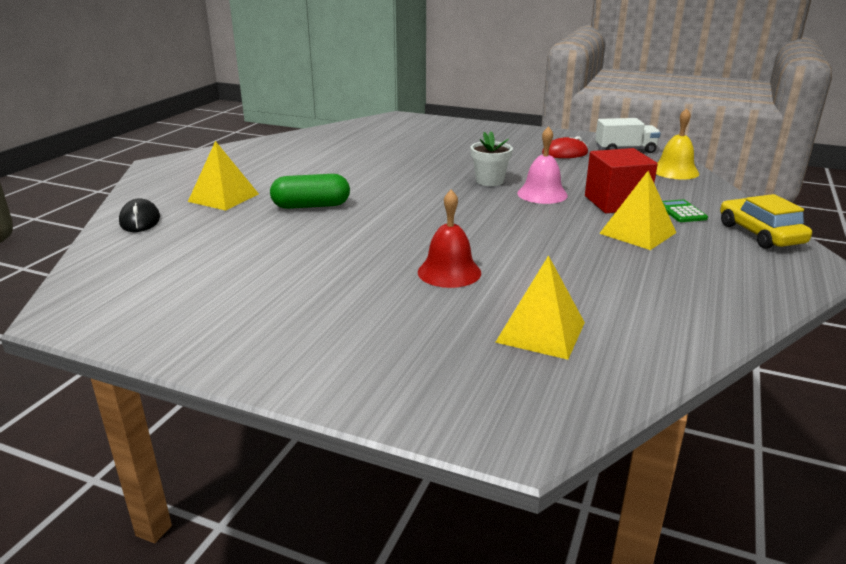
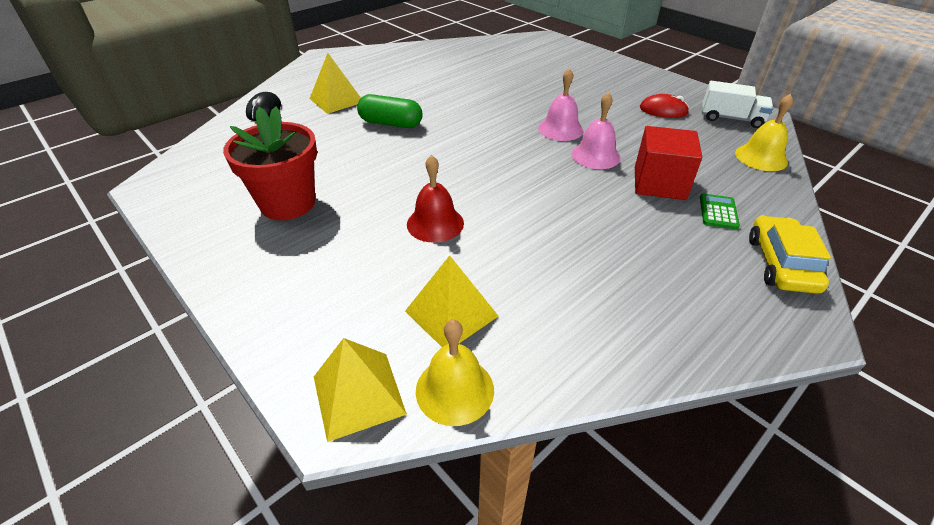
camera: 25 degrees right, 15 degrees up
white flower pot [471,132,513,186] -> pink bell [538,68,583,141]
yellow pyramid [599,171,676,250] -> yellow pyramid moved to [314,338,407,442]
none -> red flower pot [223,106,317,220]
none -> yellow bell [416,319,494,426]

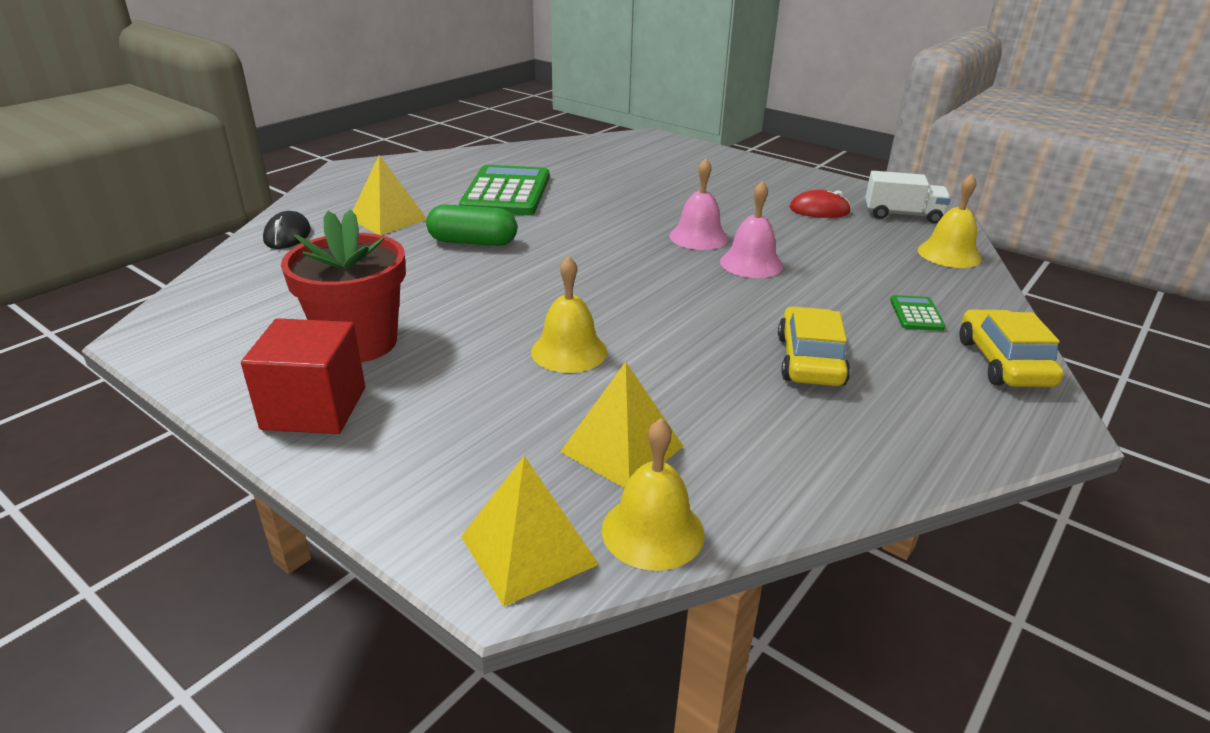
camera: 10 degrees left, 10 degrees down
red bell [407,155,464,243] -> yellow bell [531,256,607,373]
red cube [635,126,702,200] -> red cube moved to [241,318,365,434]
none -> green calculator [459,165,549,215]
none -> yellow car [778,306,850,386]

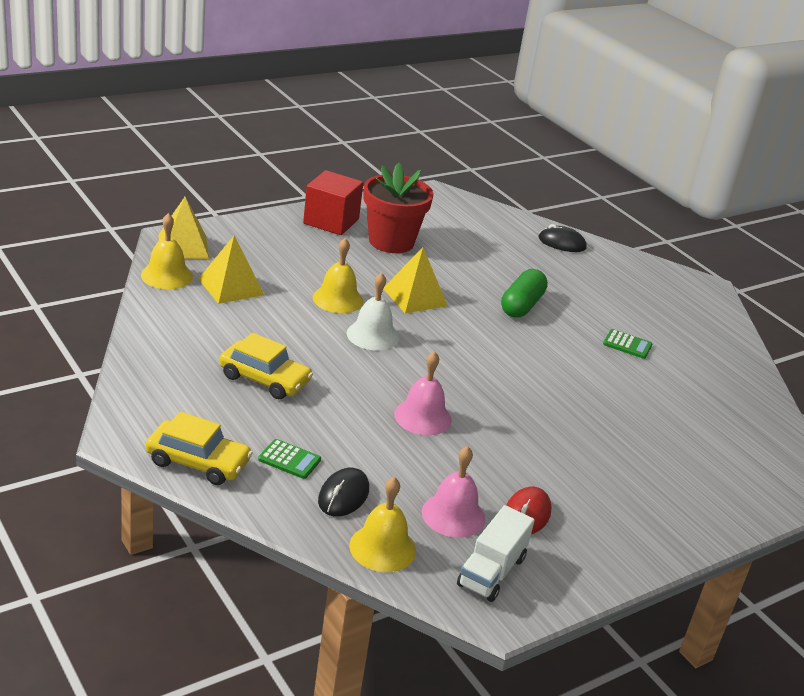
camera: 105 degrees right, 0 degrees up
yellow pyramid [353,155,427,235] -> yellow pyramid moved to [384,247,448,313]
green calculator [459,165,549,215] -> green calculator [603,329,653,359], size x0.43
pink bell [670,158,728,250] -> pink bell moved to [422,446,485,538]
none -> black mouse [318,468,369,516]
none -> white bell [347,273,399,351]

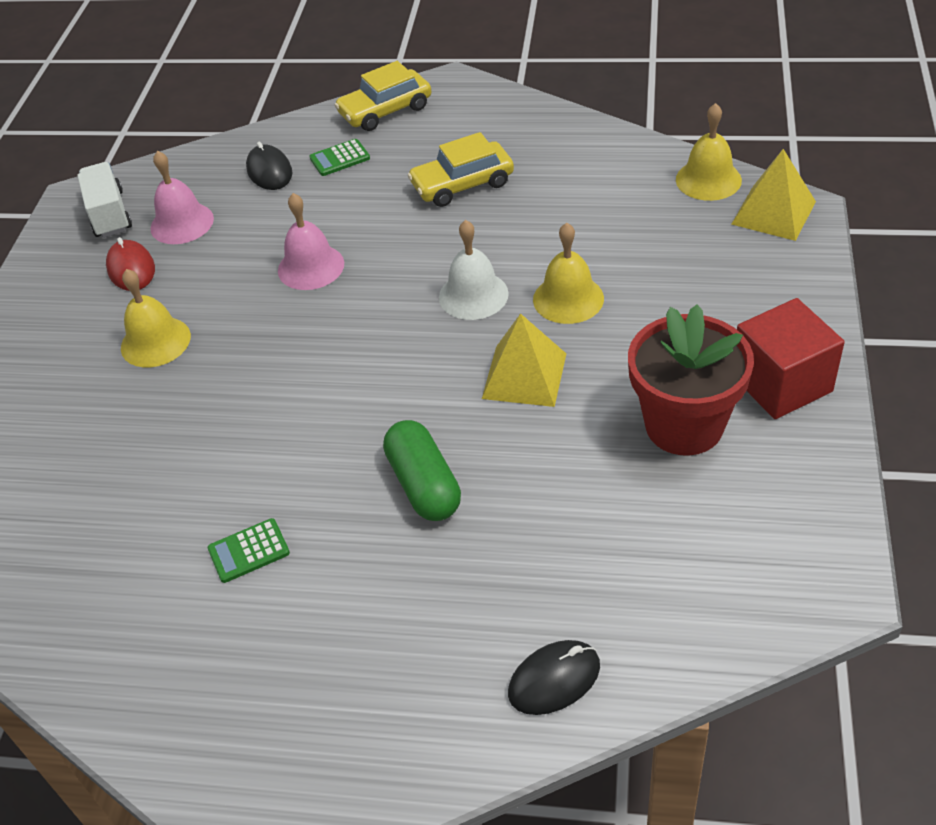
camera: 140 degrees right, 15 degrees up
yellow pyramid [199,236,264,304] -> none
yellow bell [349,477,416,572] -> yellow bell moved to [121,269,191,367]

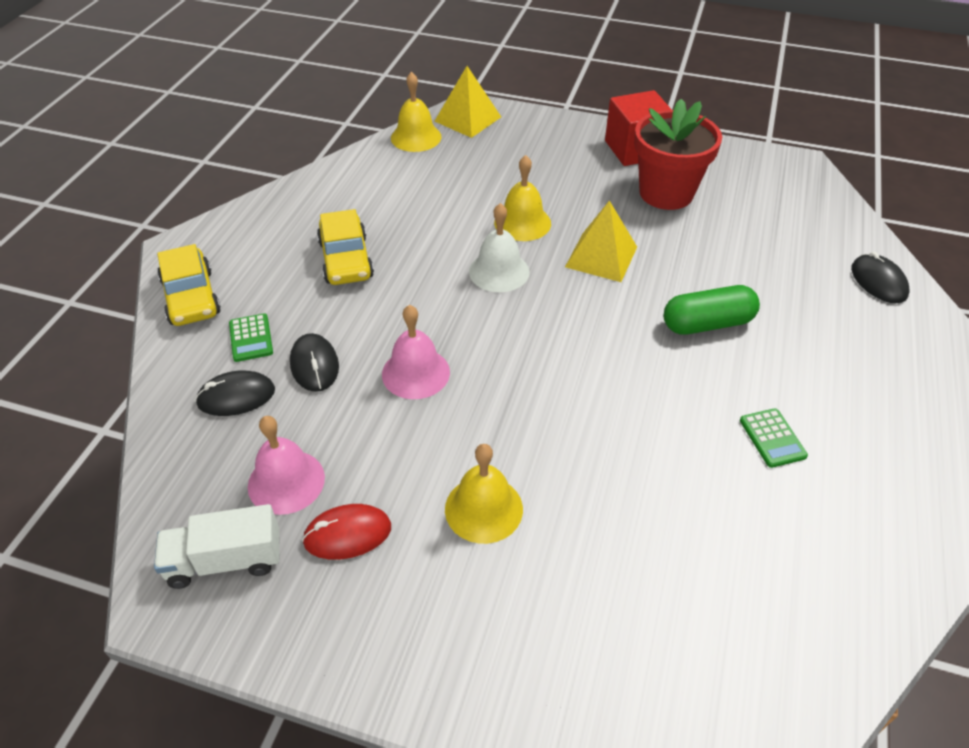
camera: 85 degrees left, 0 degrees up
none -> black mouse [290,333,339,392]

